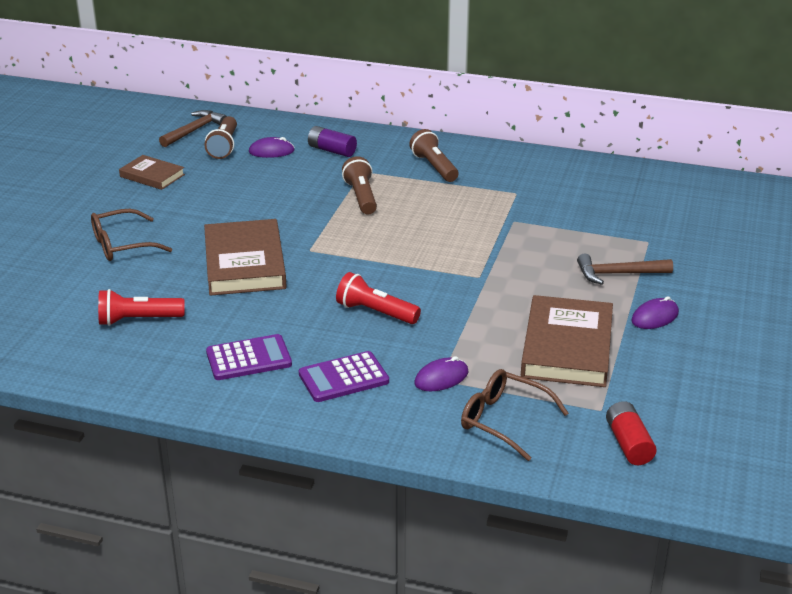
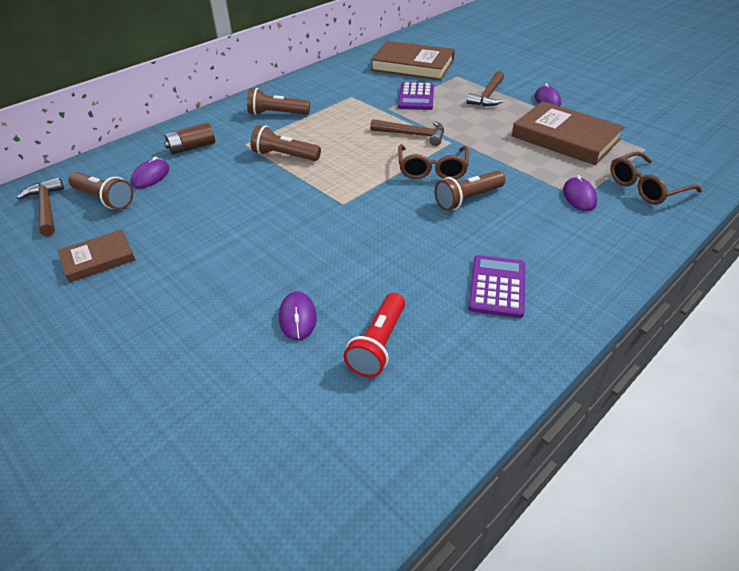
camera: 60 degrees left, 10 degrees up
brown glasses [91,209,172,261] -> brown glasses moved to [398,144,469,179]
brown book [204,219,287,296] -> brown book moved to [371,41,455,80]
purple calculator [299,351,389,402] -> purple calculator moved to [398,82,434,110]
purple battery [308,126,357,157] -> brown battery [164,123,215,155]
red flashlight [336,272,421,324] -> brown flashlight [434,171,505,211]
red battery [606,401,657,465] -> none
none -> purple mouse [279,291,317,340]
none -> brown hammer [370,119,444,146]

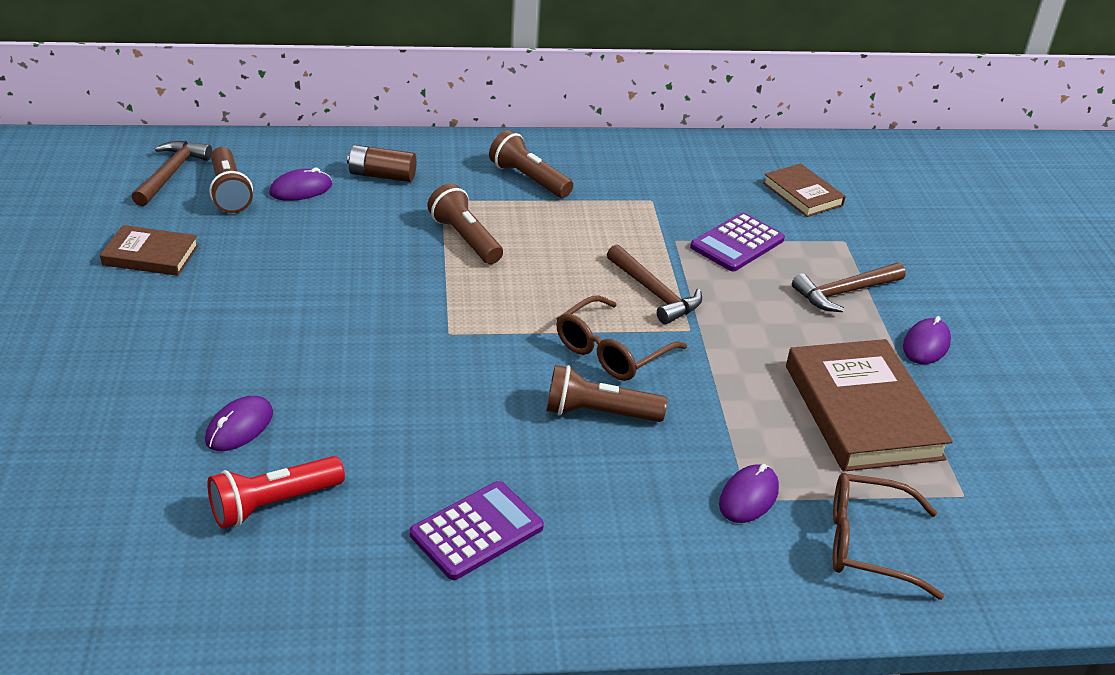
camera: 35 degrees right, 5 degrees down
brown book [371,41,455,80] -> brown book [763,163,846,217], size x0.56

